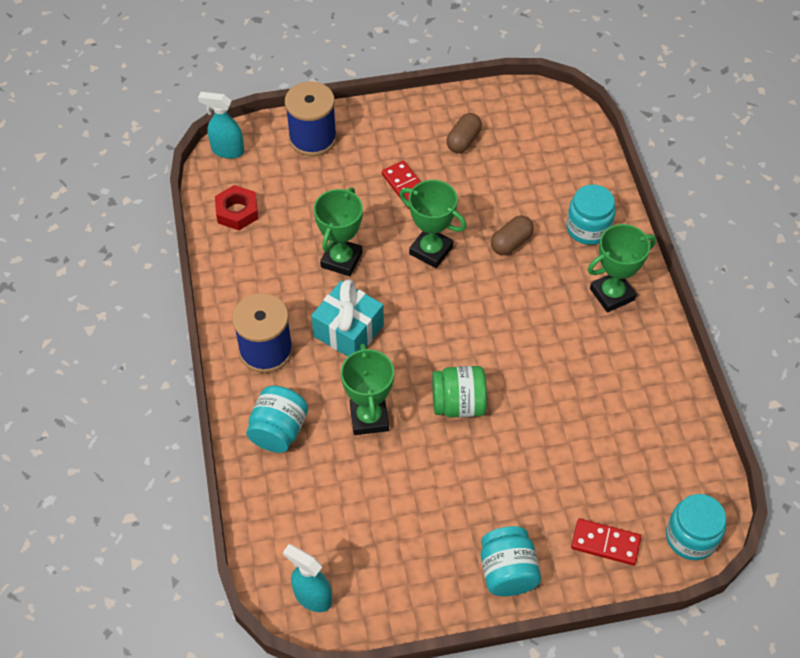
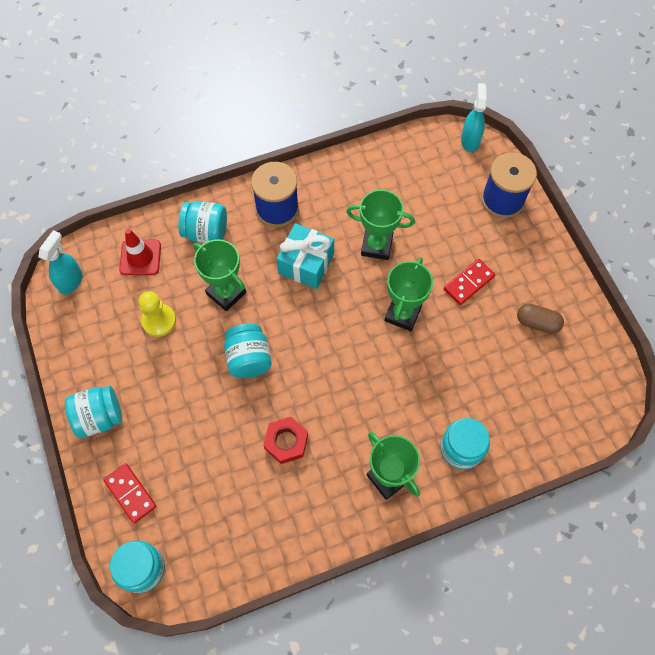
camera: 80 degrees right, 10 degrees up
red nut [215,185,258,230] -> red nut moved to [263,417,308,464]
green trophy [341,344,394,435] -> green trophy turned 60 degrees clockwise [193,239,246,311]
green jar [432,366,487,418] -> turquoise jar [224,324,272,378]
brown capsule [491,215,534,255] -> none
red domino [571,519,641,565] -> red domino turned 45 degrees counterclockwise [103,463,157,524]
none -> red traffic cone [119,229,161,275]
none -> yellow pawn [139,291,176,337]

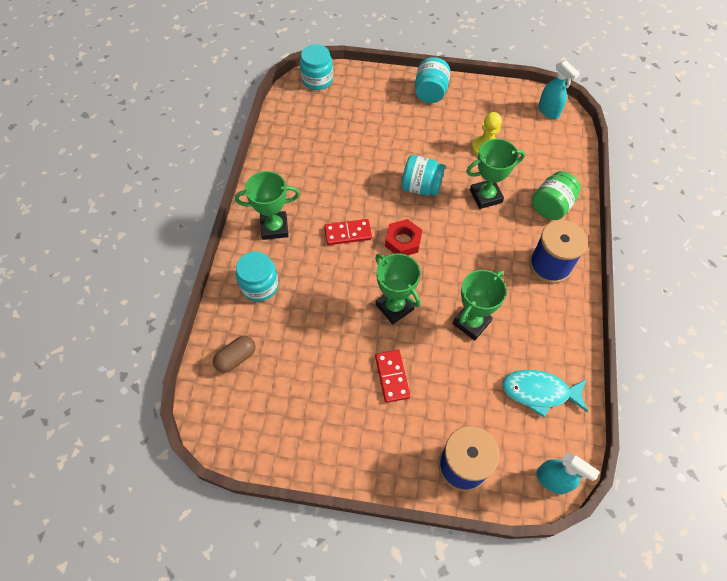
camera: 120 degrees right, 5 degrees down
red domino [103,463,157,524] -> red domino moved to [324,219,372,245]
red traffic cone [119,229,161,275] -> none
turquoise jar [178,201,227,243] -> green jar [532,171,581,220]
red nut [263,417,308,464] -> red nut moved to [385,219,422,255]
turquoise gift [276,223,334,289] -> none
brown capsule [517,304,564,334] -> brown capsule moved to [213,336,256,373]
none -> turquoise fish [502,370,588,417]

